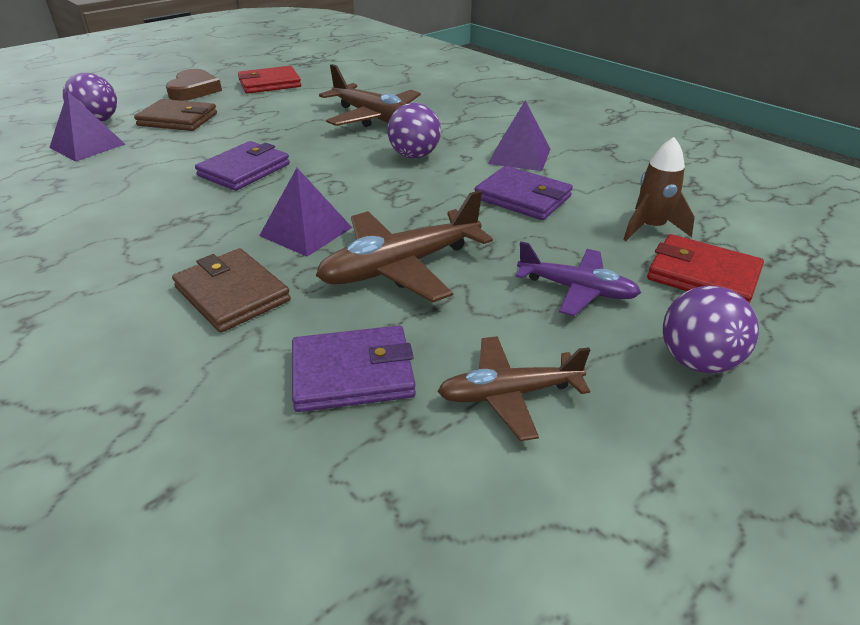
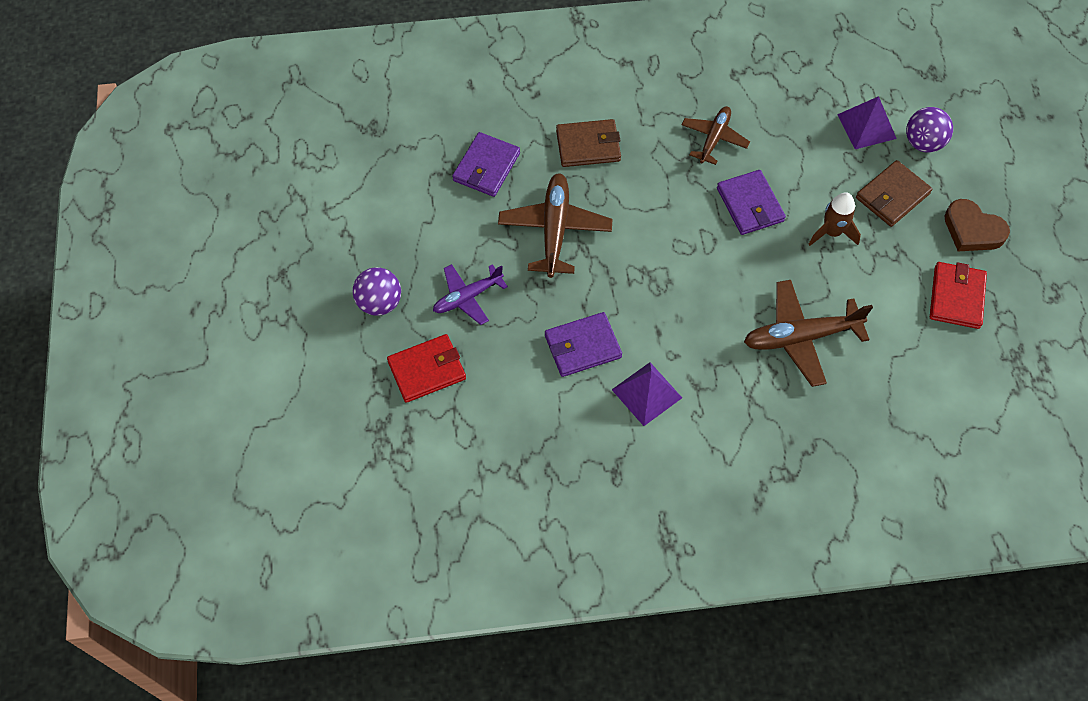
camera: 125 degrees right, 25 degrees up
purple pyramid [259,168,352,257] -> none
purple ball [388,103,441,158] -> none
brown plane [437,336,590,441] -> brown plane moved to [682,106,750,165]
brown rocket [623,137,695,241] -> brown rocket moved to [808,192,861,246]

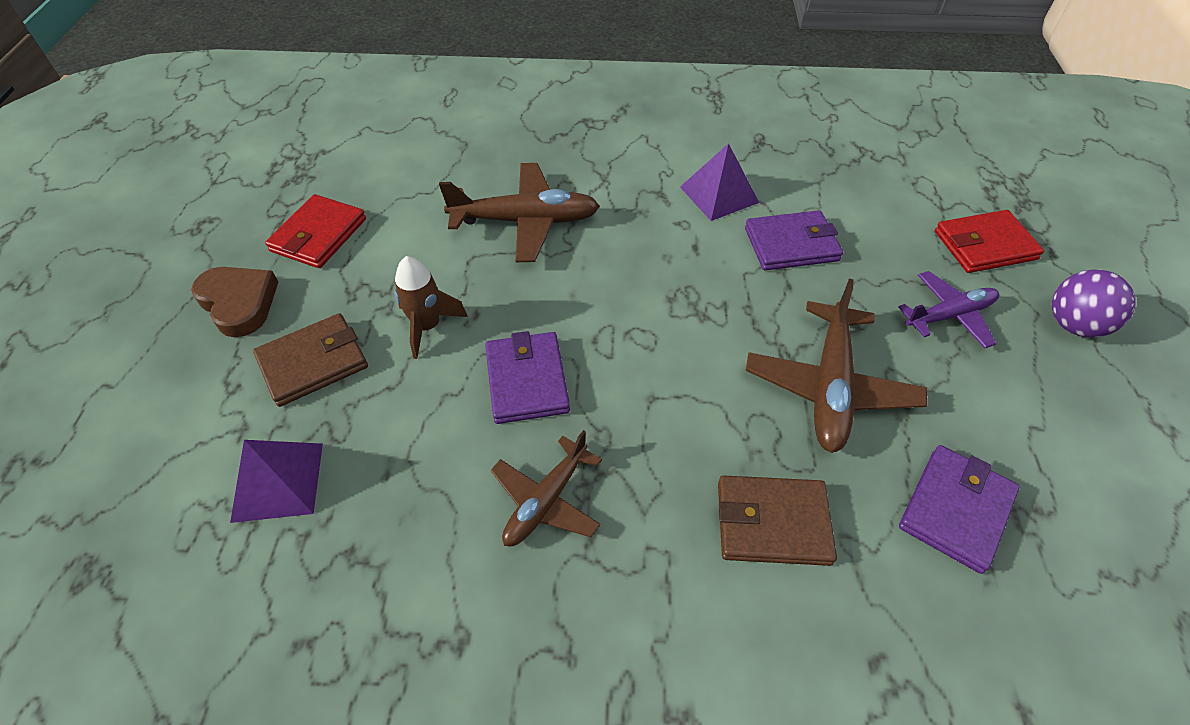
camera: 170 degrees left, 10 degrees down
purple ball [906,107,953,153] -> none

